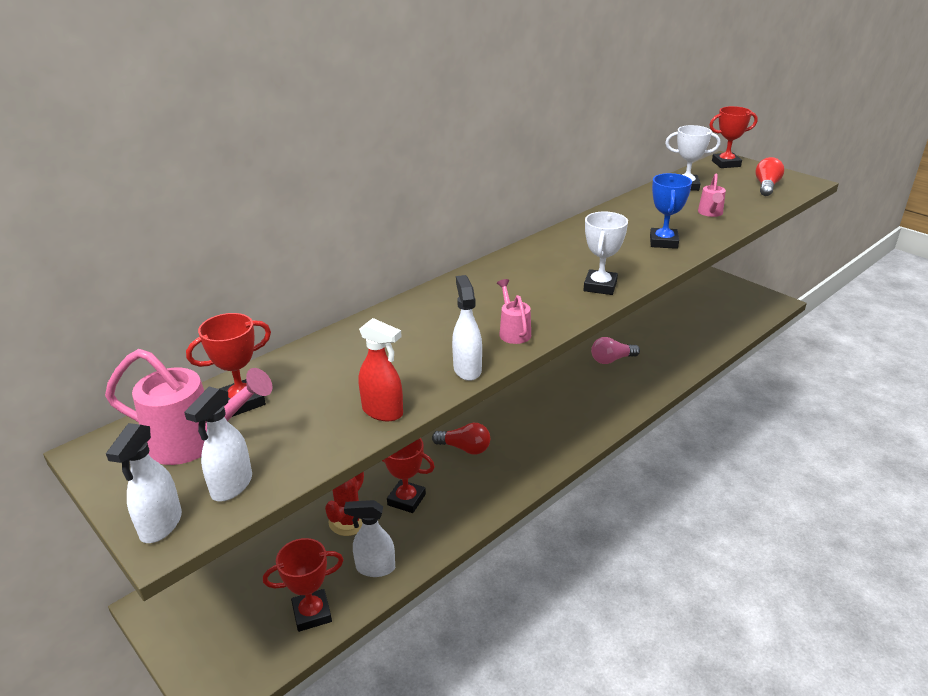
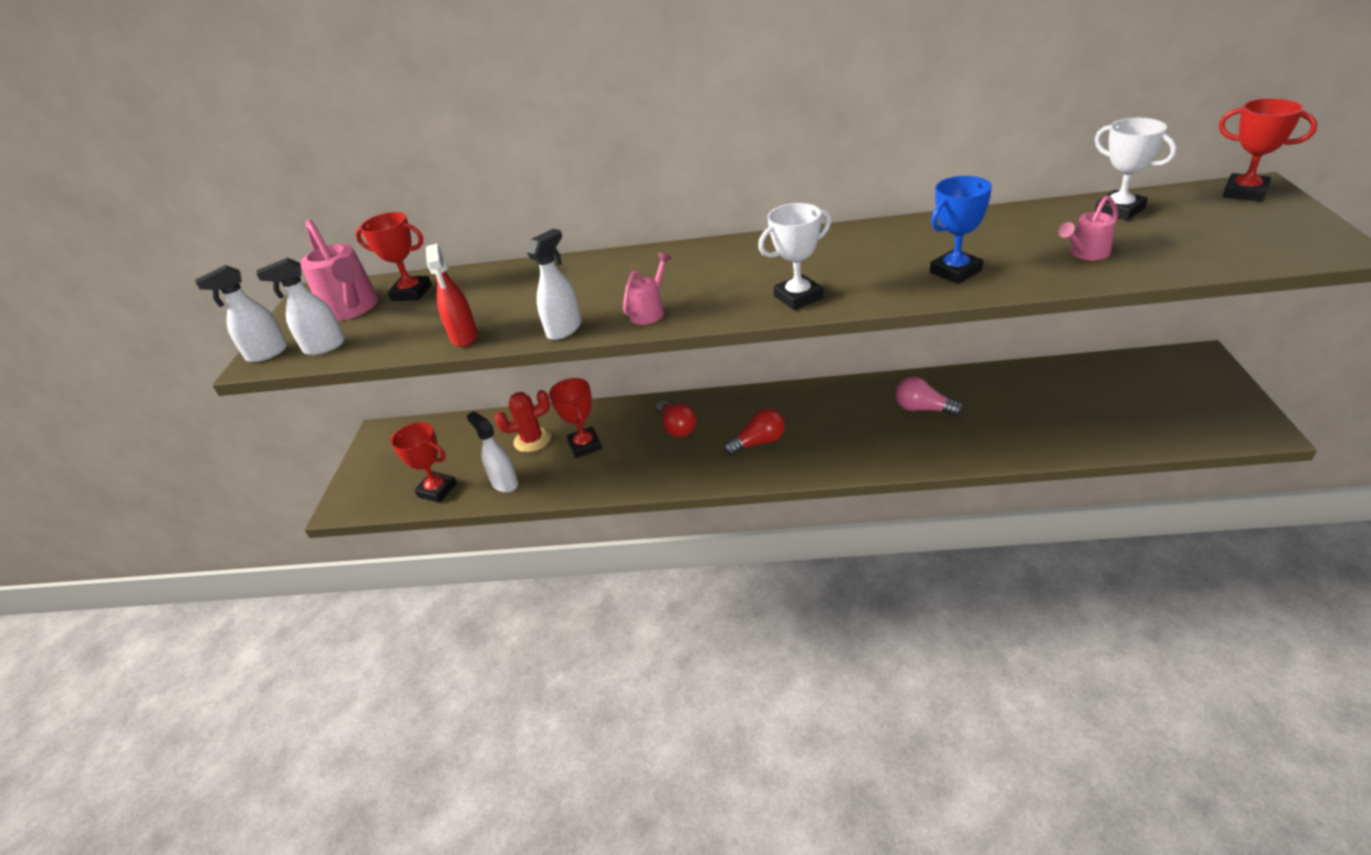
camera: 50 degrees right, 5 degrees up
red light bulb [755,157,784,196] -> red light bulb moved to [724,408,785,456]

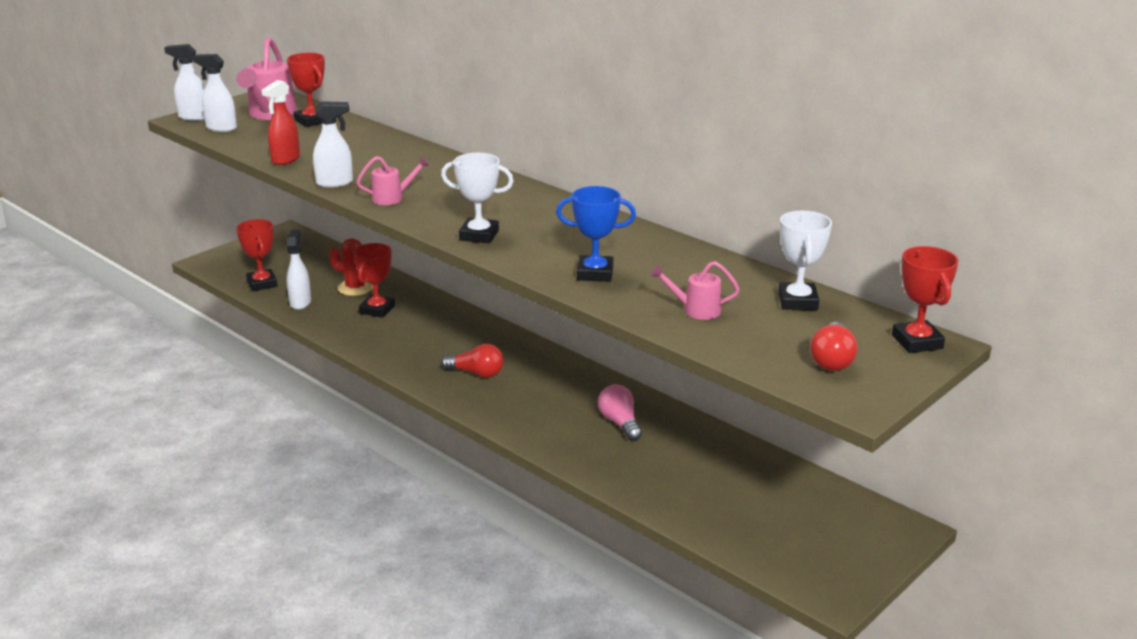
camera: 35 degrees right, 10 degrees down
red light bulb [656,400,696,437] -> red light bulb moved to [810,322,857,371]

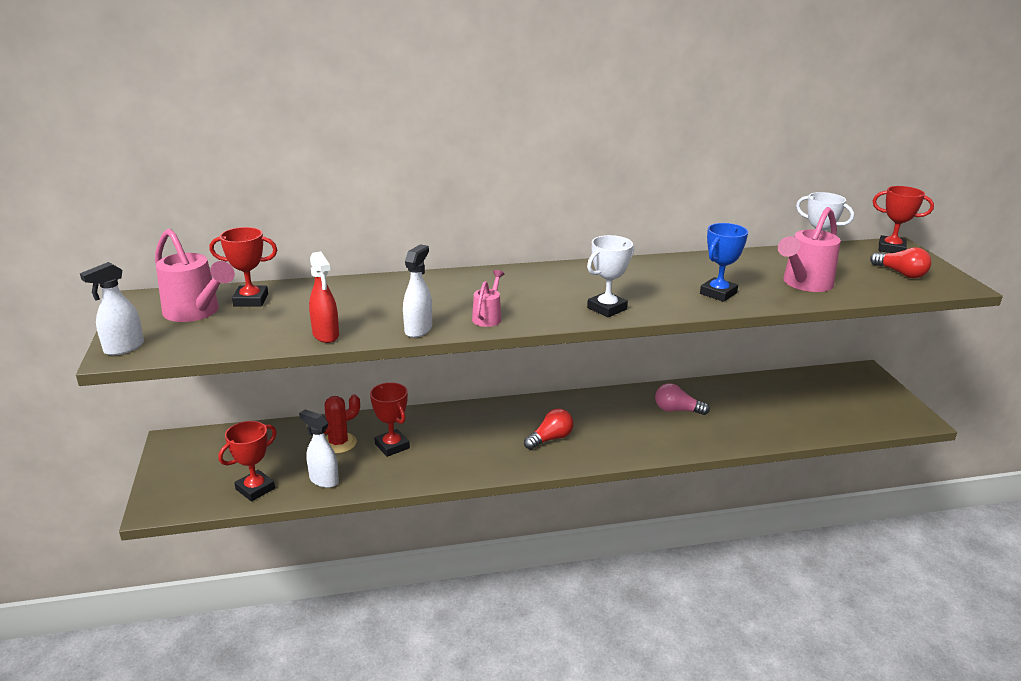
camera: 55 degrees left, 0 degrees up
white spray bottle [193,54,237,132] -> none
red trophy [236,219,278,291] -> red trophy turned 60 degrees counterclockwise [218,421,277,501]
pink watering can [650,261,740,320] -> pink watering can [778,207,841,292], size x1.84

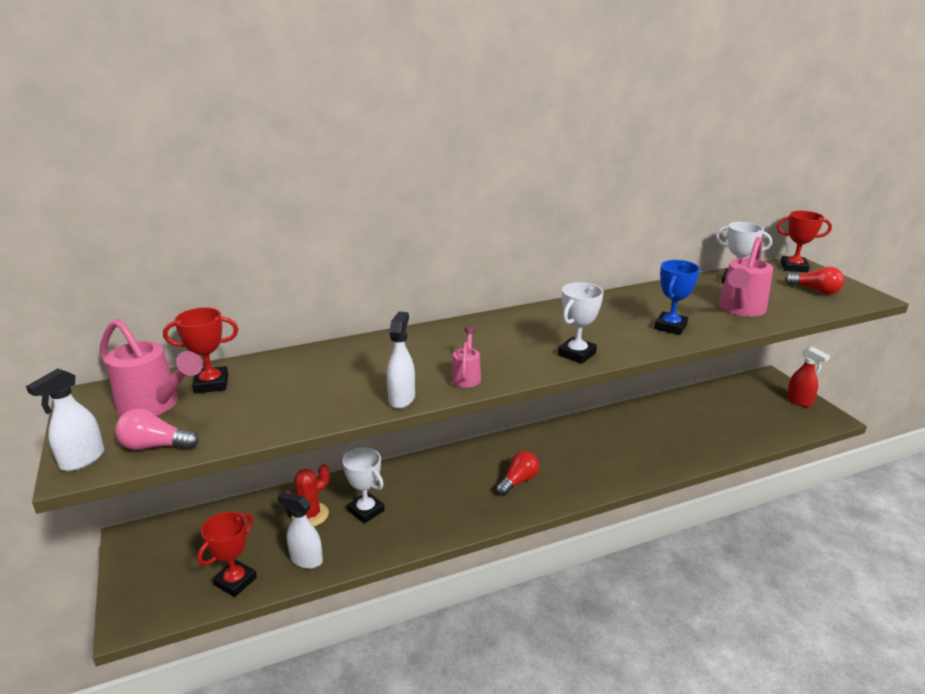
camera: 10 degrees left, 0 degrees up
red spray bottle [309,251,339,343] -> red spray bottle moved to [787,347,830,407]
red trophy [370,382,410,457] -> white trophy [343,448,385,523]
pink light bulb [655,383,710,415] -> pink light bulb moved to [115,409,199,450]

